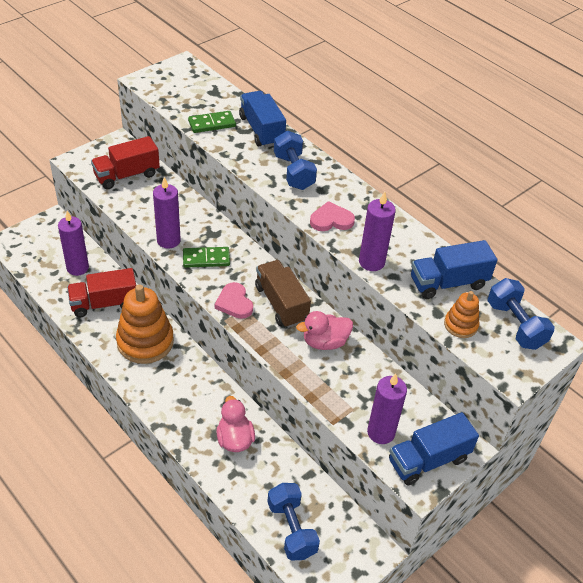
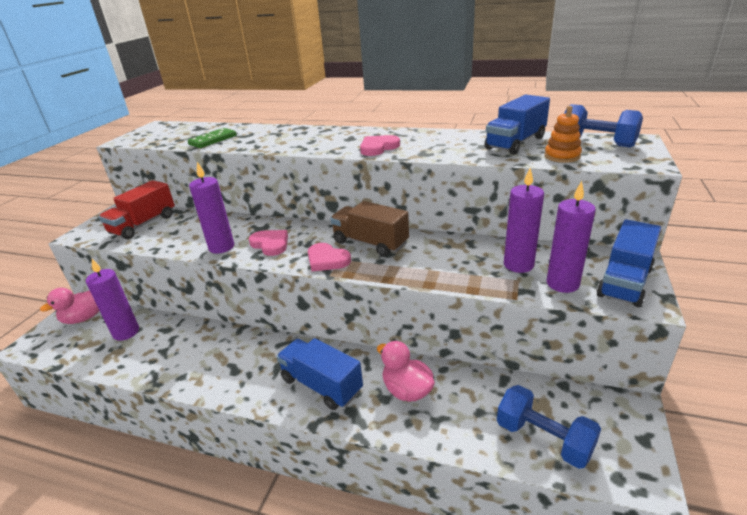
camera: 25 degrees left, 15 degrees down
red truck [67,268,136,317] -> none
orange stacking toy [116,284,174,364] -> none
green domino [183,247,230,268] -> pink heart [249,230,288,256]
blue truck [239,91,286,148] -> blue truck moved to [277,338,363,410]
blue dumbbell [274,131,317,190] -> none
pink duck [296,311,353,350] -> pink duck moved to [40,288,99,324]
purple candle [359,192,396,271] -> purple candle moved to [504,168,544,273]

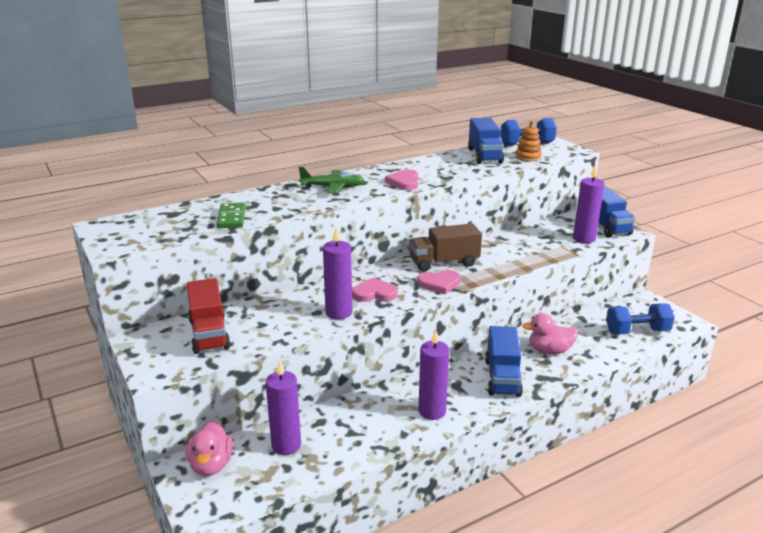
camera: 50 degrees left, 5 degrees down
blue truck [277,338,363,410] -> blue truck turned 75 degrees counterclockwise [485,326,523,397]
purple candle [504,168,544,273] -> purple candle moved to [418,329,449,420]
none -> green plane [299,167,364,194]

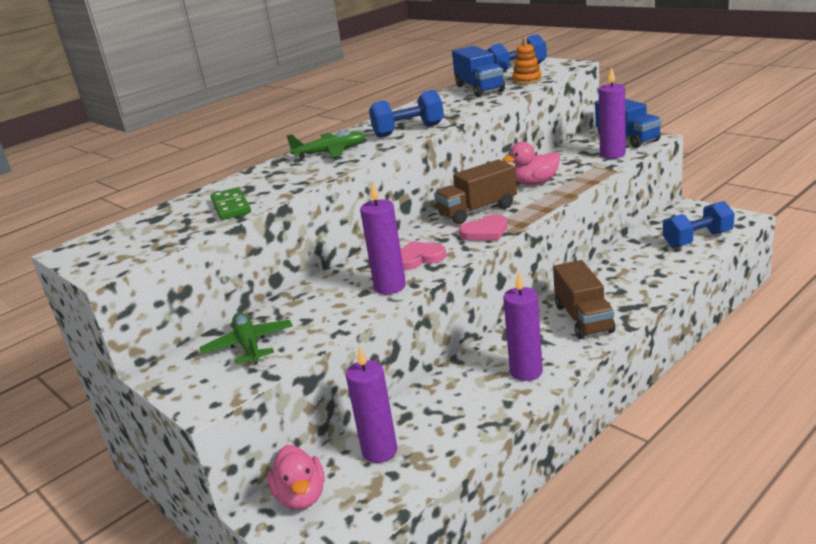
camera: 10 degrees left, 0 degrees up
red truck [187,278,230,354] -> green plane [199,312,293,365]
pink heart [385,170,418,190] -> blue dumbbell [369,90,444,138]
blue truck [485,326,523,397] -> brown truck [553,260,615,339]
pink duck [522,313,578,354] -> pink duck moved to [502,142,560,185]

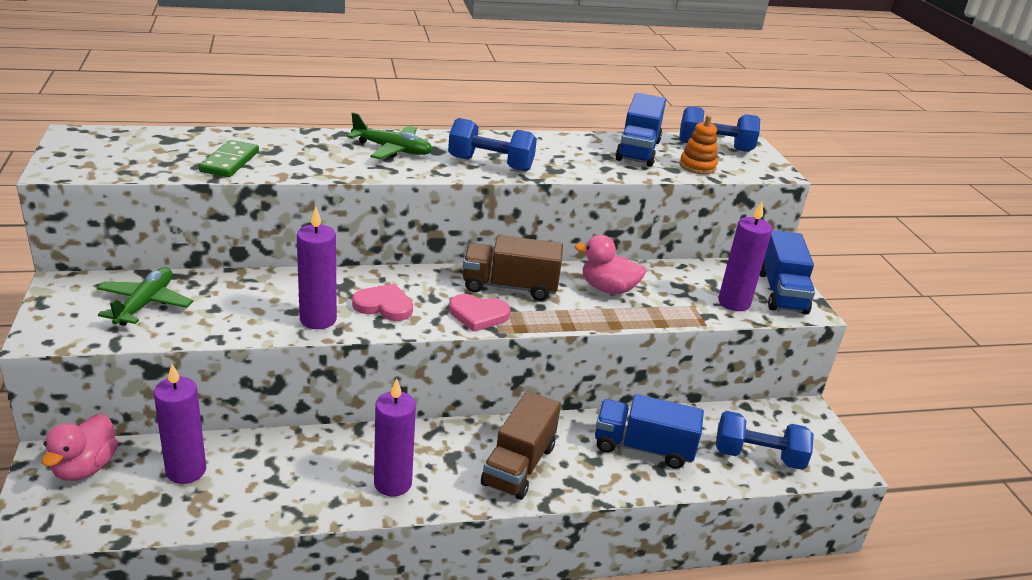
camera: 25 degrees right, 5 degrees up
none -> blue truck [595,394,704,469]

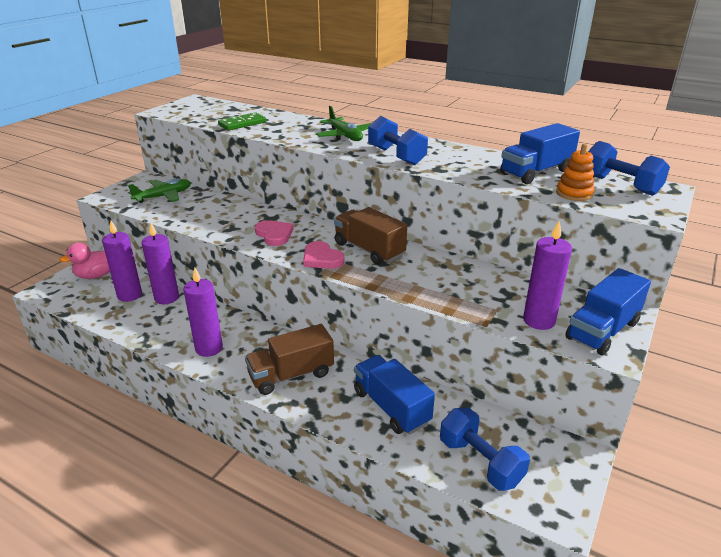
camera: 45 degrees right, 0 degrees up
purple candle [297,207,337,329] -> purple candle moved to [141,223,179,304]
pink duck [575,235,647,294] -> none

